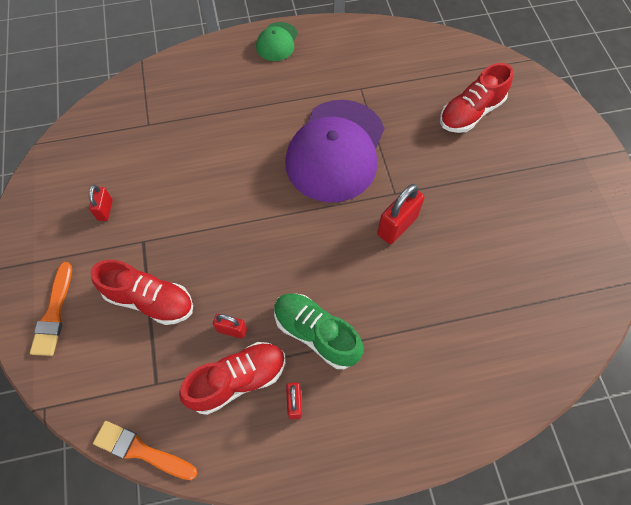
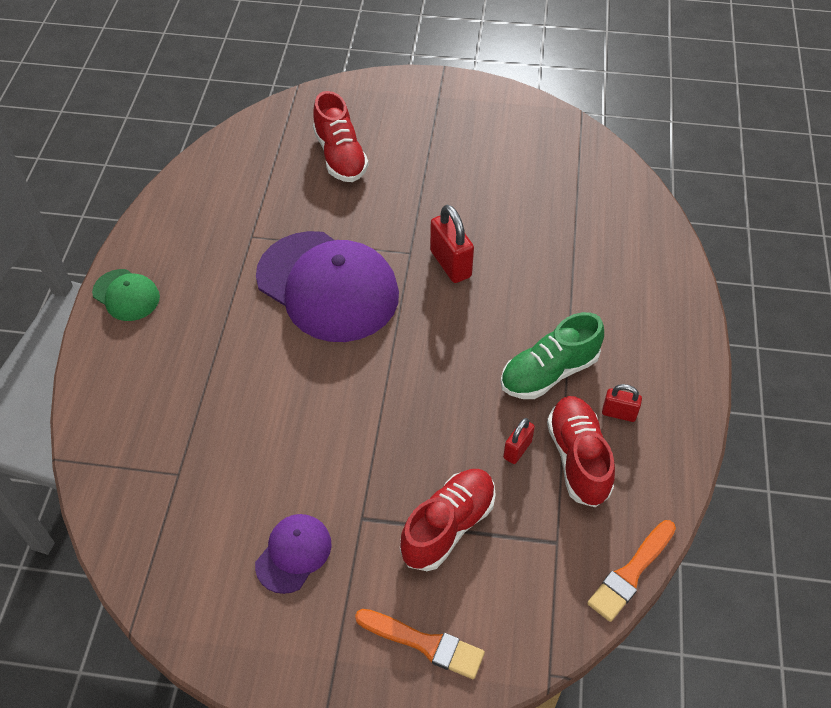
camera: 70 degrees left, 10 degrees down
red padlock [89,185,113,221] -> purple cap [255,514,332,594]

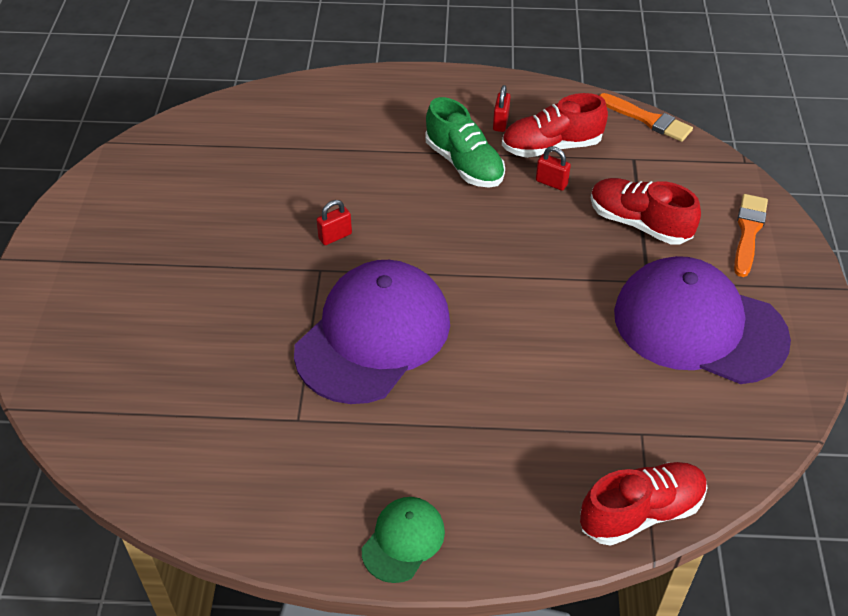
camera: 95 degrees left, 5 degrees down
purple cap [255,514,332,594] -> purple cap [614,256,791,384], size x2.14
red shoe [313,91,368,182] -> red shoe moved to [580,462,708,546]
red padlock [430,205,474,283] -> red padlock [316,200,352,245], size x0.59

